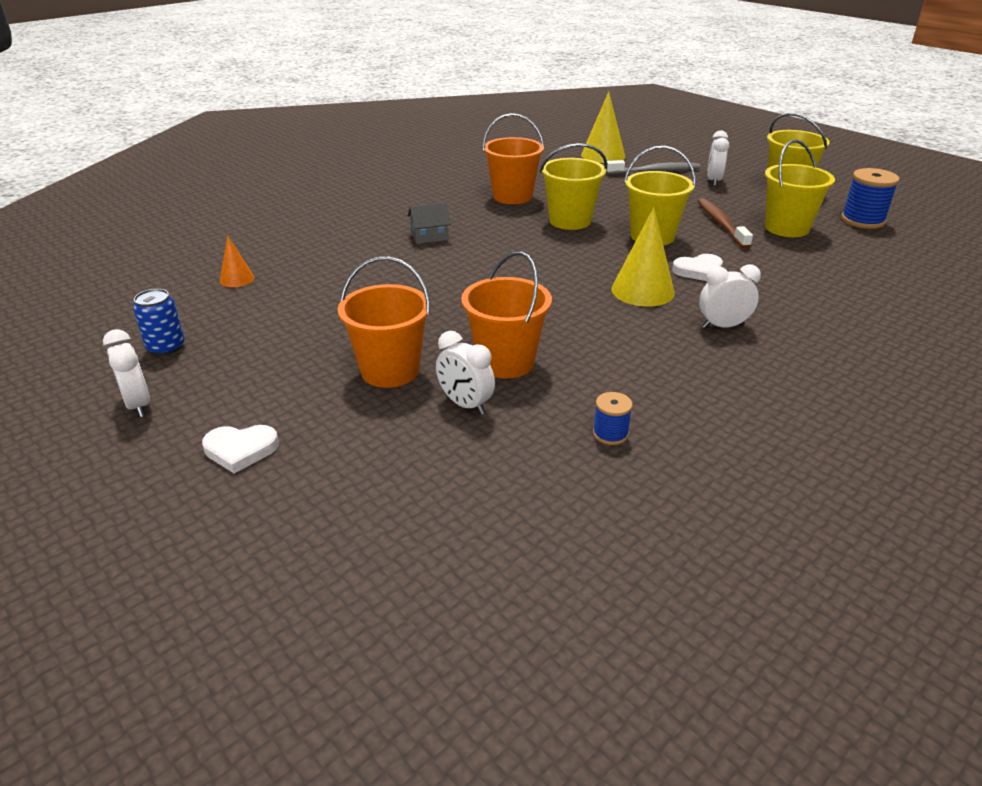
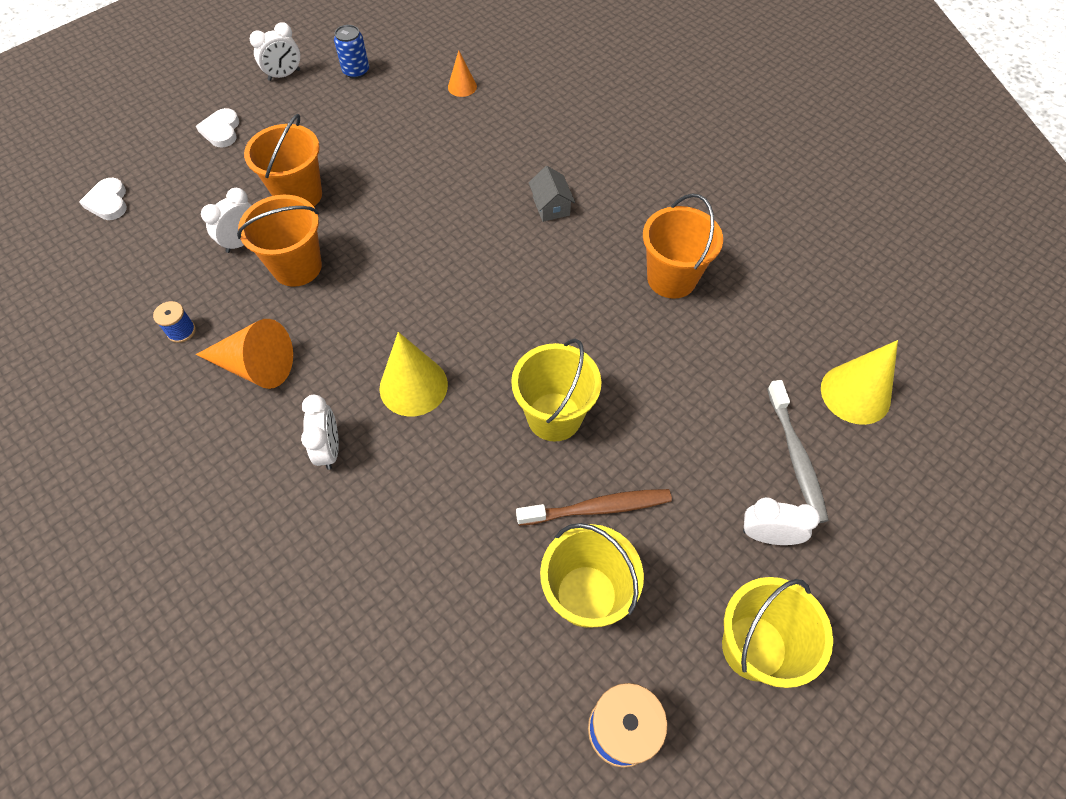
camera: 90 degrees right, 25 degrees up
yellow bucket [540,143,607,230] -> none
white heart [672,254,723,281] -> white heart moved to [79,178,127,220]
none -> orange cone [196,319,293,389]

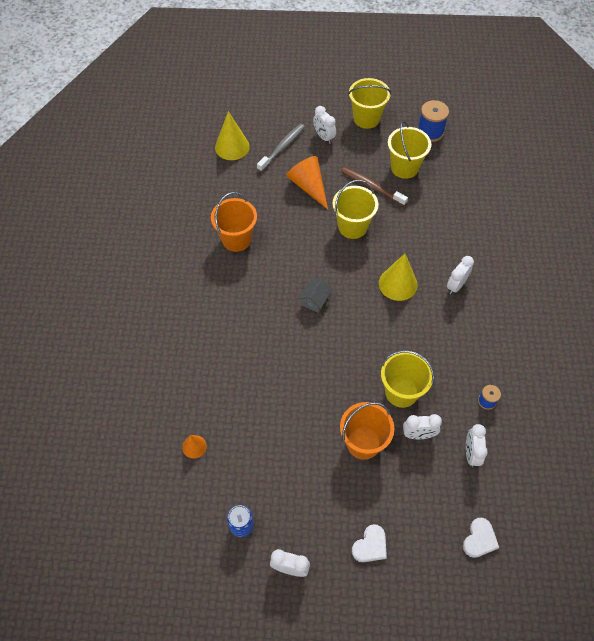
camera: 135 degrees left, 0 degrees up
orange cone [196,319,293,389] -> orange cone moved to [286,156,328,210]
orange bucket [237,195,322,287] -> yellow bucket [381,350,435,408]
grey house [529,166,575,222] -> grey house moved to [299,278,332,313]
none -> white clock [466,424,488,467]

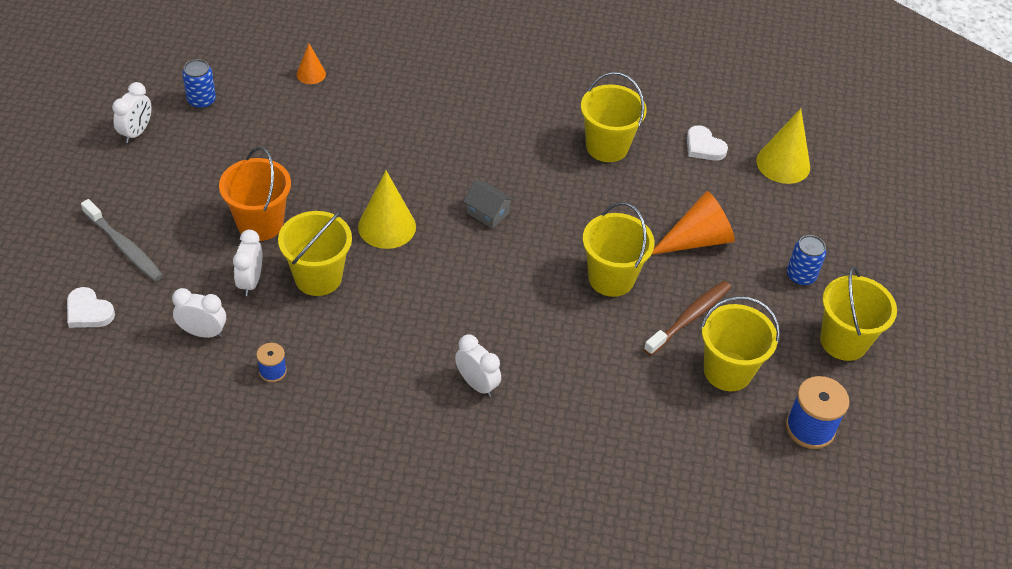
camera: 95 degrees right, 10 degrees down
orange bucket [211,192,257,252] -> yellow bucket [581,72,647,162]
grey toothbrush [257,124,305,172] -> grey toothbrush moved to [81,199,163,281]
white clock [313,106,336,144] -> blue can [787,235,826,286]
white heart [352,524,387,562] -> white heart moved to [687,125,728,161]
yellow cone [379,254,418,301] -> yellow cone moved to [358,171,416,249]

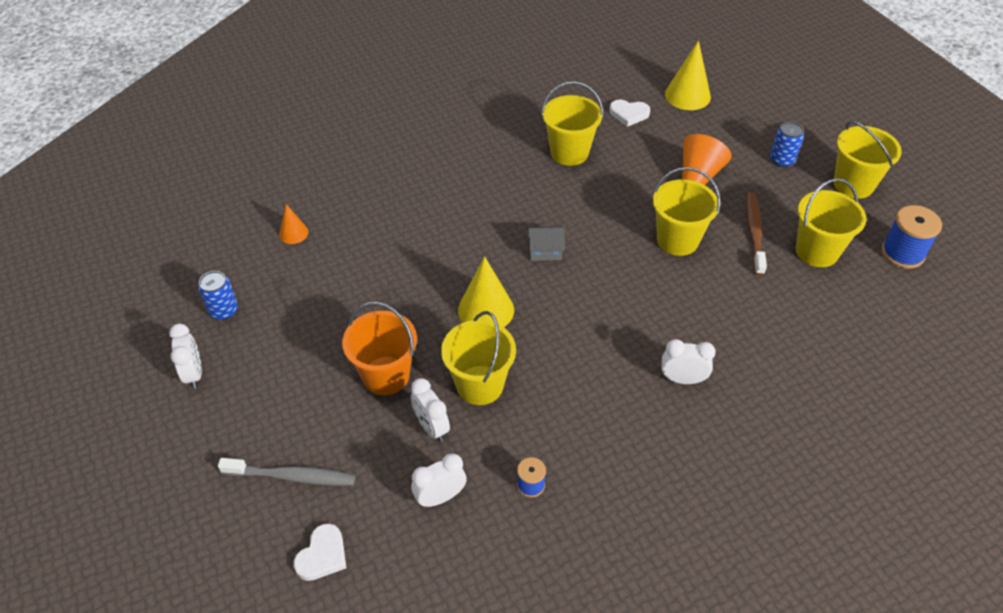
camera: 35 degrees left, 0 degrees up
white heart [67,287,115,328] -> white heart turned 60 degrees counterclockwise [293,523,346,581]

